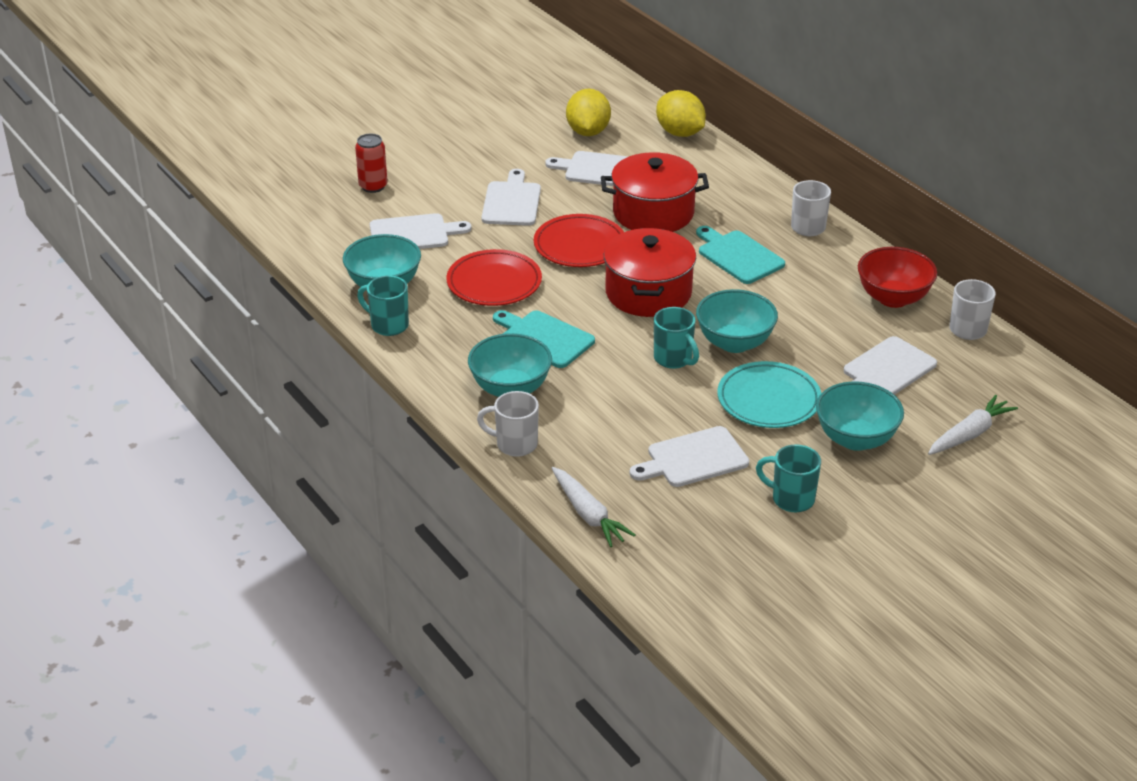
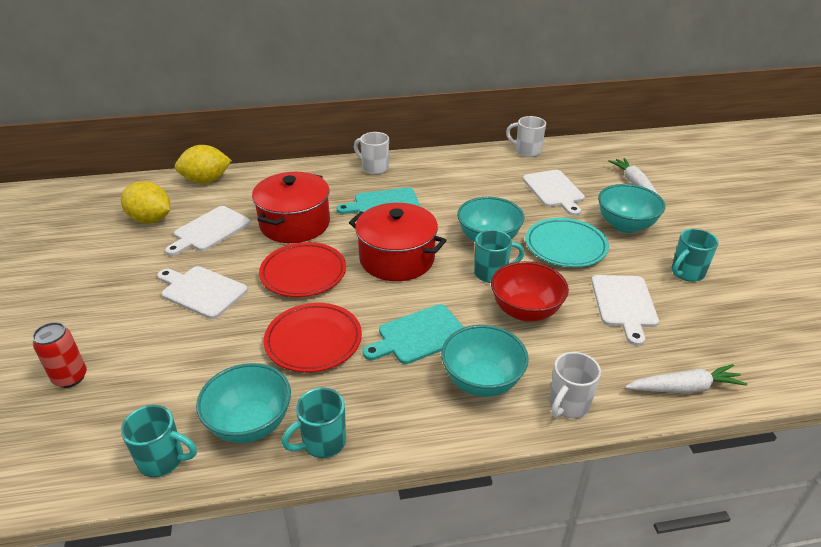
camera: 65 degrees left, 0 degrees up
white cutting board [370,213,471,249] -> none
red bowl [858,247,938,308] -> red bowl moved to [491,261,569,321]
none -> turquoise mug [121,405,197,477]

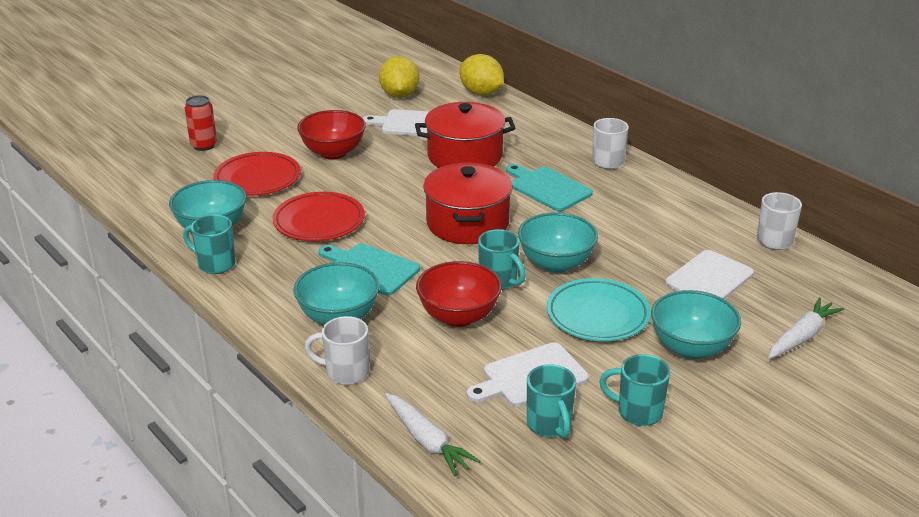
camera: 60 degrees right, 5 degrees down
turquoise mug [121,405,197,477] -> turquoise mug moved to [527,364,576,438]
white cutting board [157,266,248,319] -> red bowl [297,110,366,160]
red plate [259,242,346,297] -> red plate moved to [213,152,301,196]

